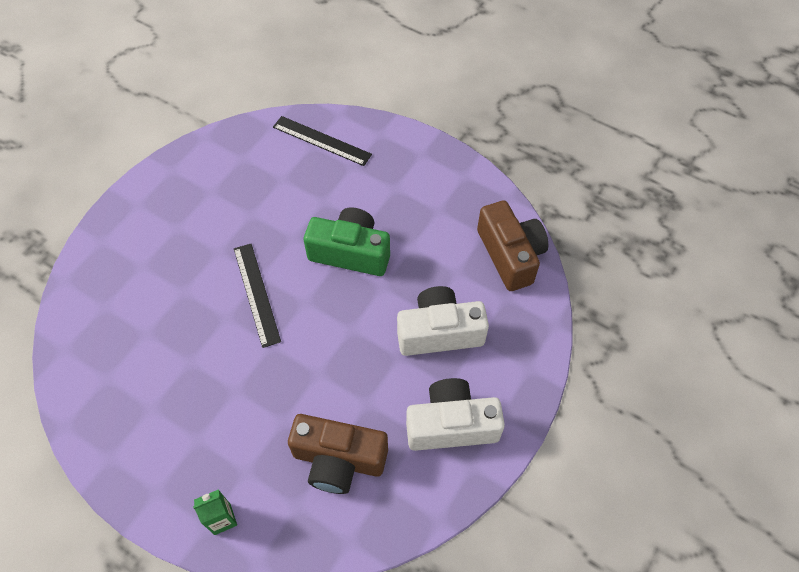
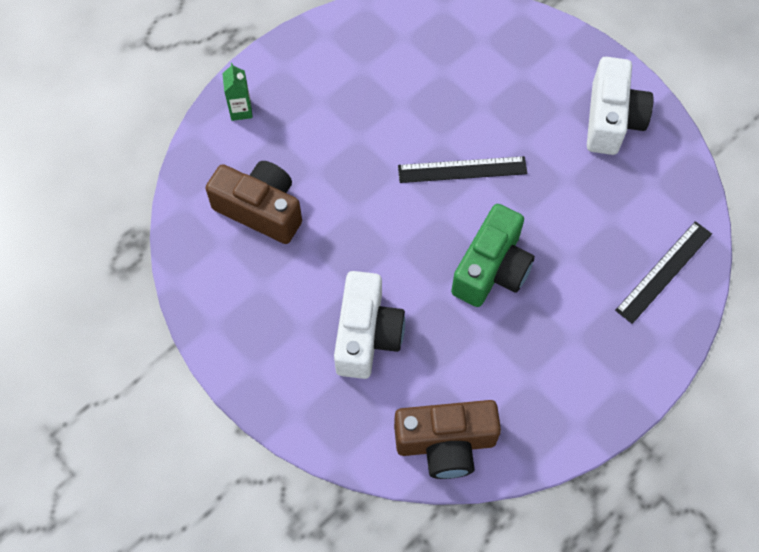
camera: 105 degrees right, 5 degrees up
brown camera [288,414,388,494] -> brown camera turned 90 degrees clockwise [205,161,302,244]
white camera [406,378,505,451] -> white camera moved to [587,57,654,155]

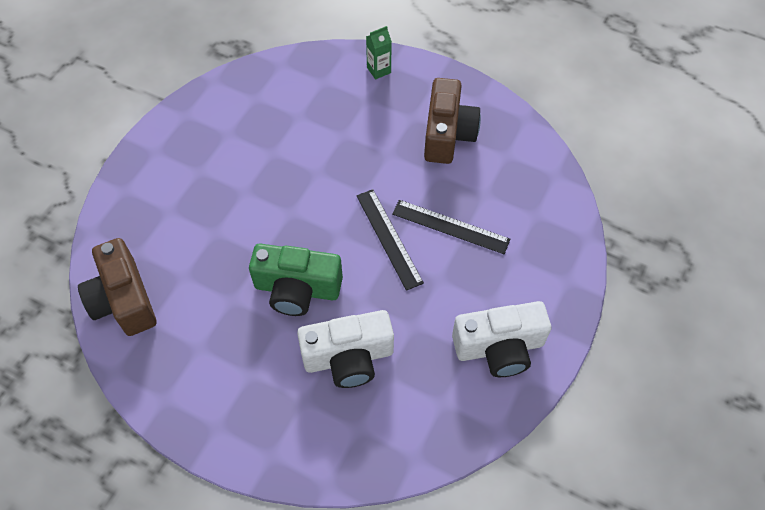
camera: 70 degrees right, 5 degrees down
brown camera [205,161,302,244] -> brown camera moved to [424,78,481,164]
white camera [334,271,405,379] -> white camera moved to [297,310,394,388]
black ruler [615,221,712,324] -> black ruler moved to [392,200,510,254]

